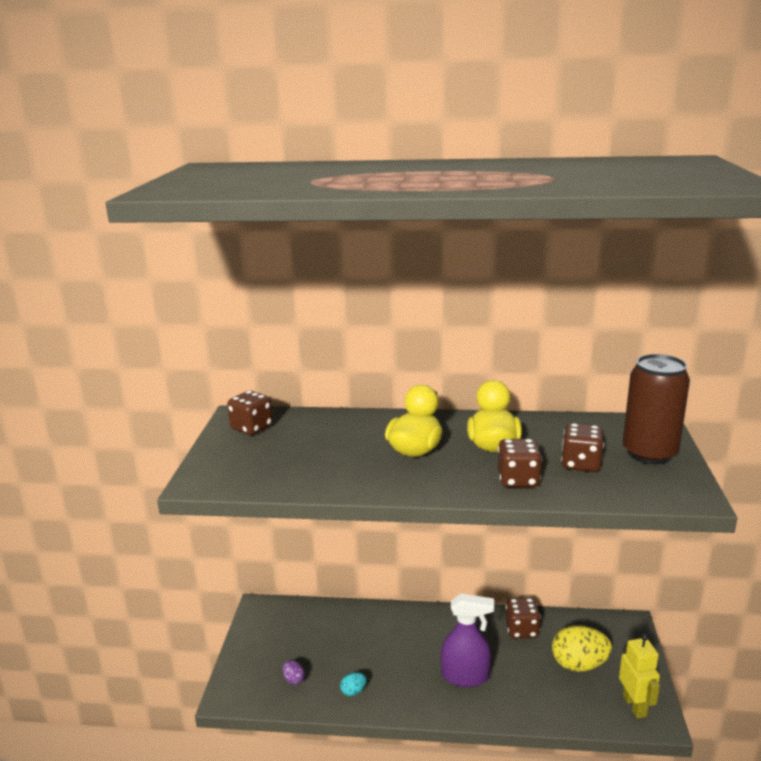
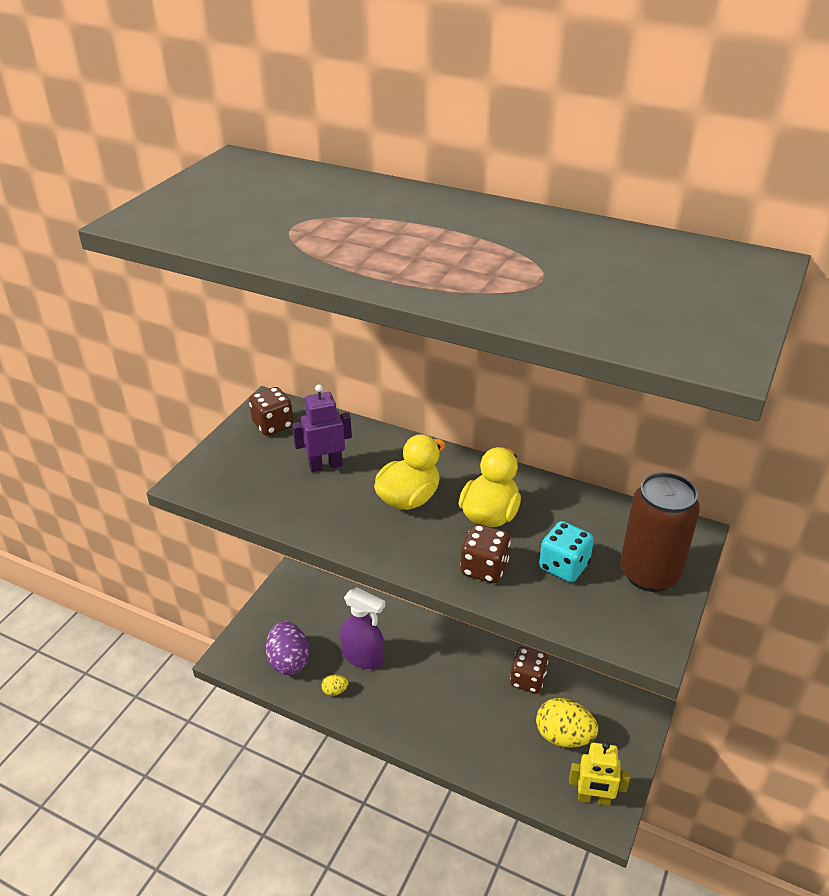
camera: 20 degrees right, 15 degrees up
purple egg [283,660,305,685] -> purple egg [266,621,309,675], size x2.16
turquoise egg [340,672,366,696] -> yellow egg [322,675,349,696]
purple spray bottle [441,594,494,687] -> purple spray bottle moved to [340,587,385,669]
brown dice [561,423,604,472] -> turquoise dice [539,521,594,582]
yellow robot [619,633,660,719] -> yellow robot turned 90 degrees clockwise [569,742,630,806]
none -> purple robot [292,384,352,472]

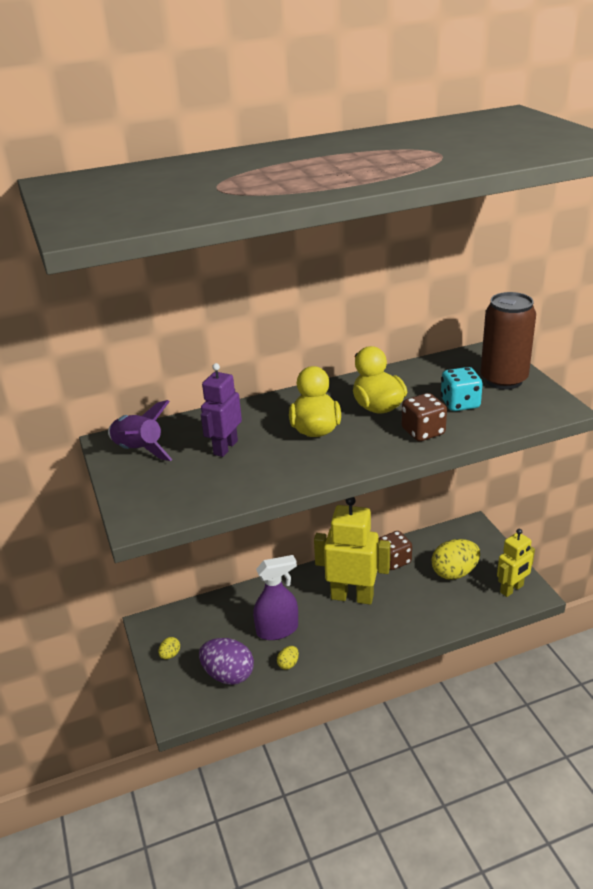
camera: 45 degrees left, 5 degrees down
brown dice [249,387,294,436] -> purple rocket [108,400,173,461]
none -> yellow egg [158,637,180,659]
none -> yellow robot [314,497,390,605]

